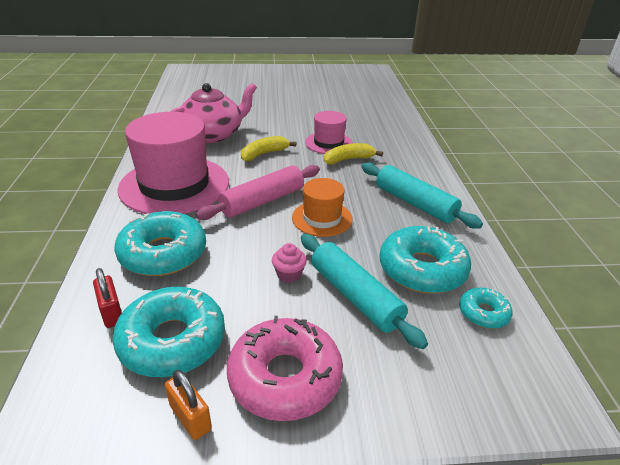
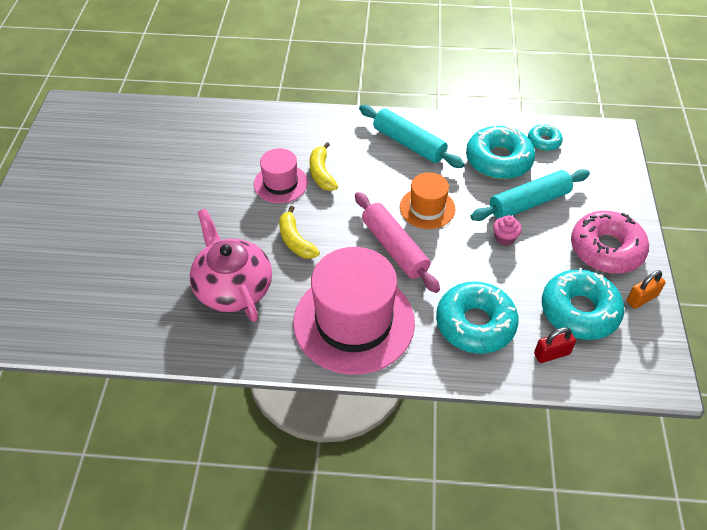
camera: 80 degrees left, 15 degrees up
turquoise rolling pin [361,163,483,229] -> turquoise rolling pin turned 75 degrees clockwise [359,105,464,168]

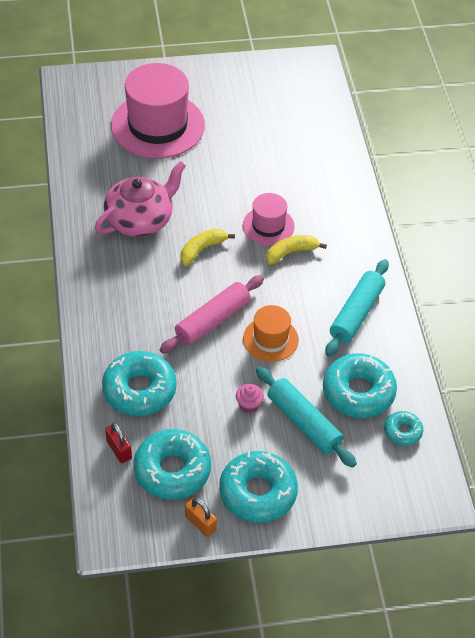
camera: 75 degrees right, 0 degrees up
pink hat [293,247,415,375] -> pink hat moved to [111,63,205,158]
pink donut [571,211,649,274] -> turquoise donut [219,451,298,523]

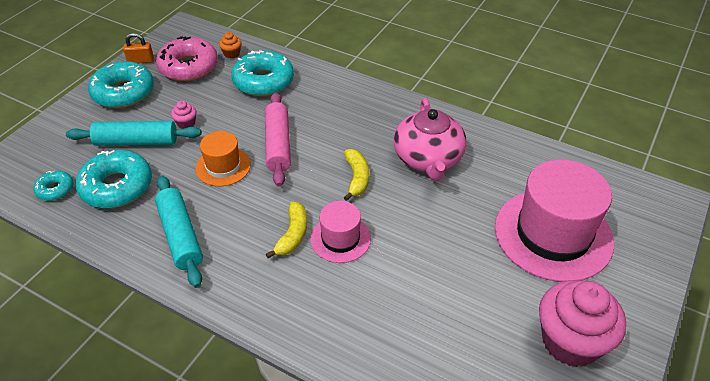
camera: 130 degrees right, 5 degrees down
red padlock [105,423,132,463] -> orange cupcake [219,32,242,59]
turquoise donut [133,429,211,500] -> pink donut [156,36,218,81]
none -> pink cupcake [539,280,626,367]

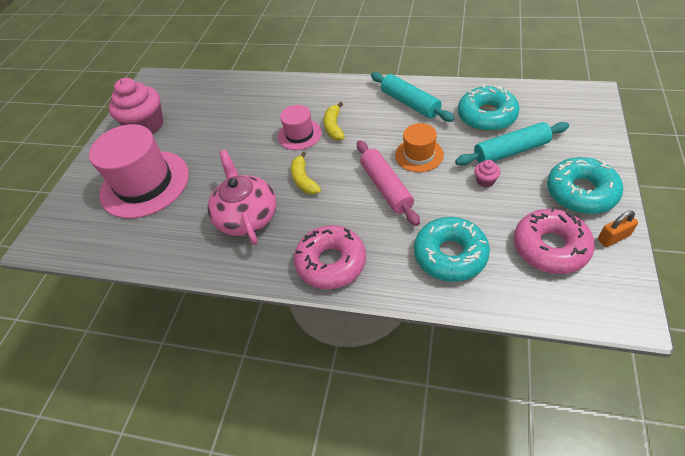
camera: 170 degrees right, 5 degrees up
turquoise donut [33,171,74,201] -> none
orange cupcake [219,32,242,59] -> none
none -> pink donut [294,225,366,290]

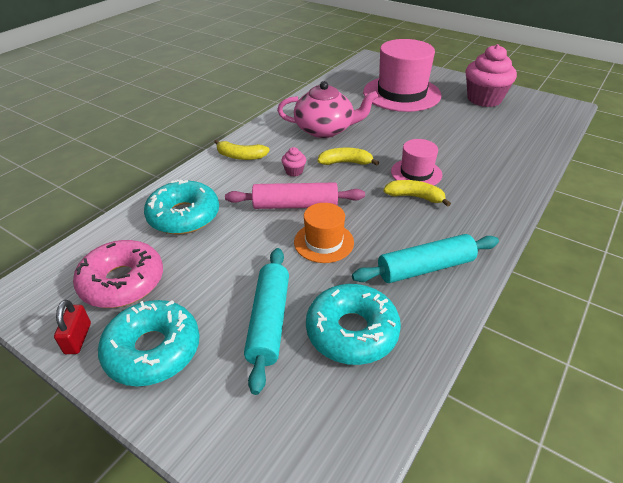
camera: 105 degrees right, 10 degrees down
pink donut [294,225,366,290] -> yellow banana [214,140,270,160]
pink cupcake [474,160,500,187] -> pink cupcake moved to [282,147,306,176]
orange padlock [598,211,638,247] -> red padlock [54,300,91,354]

